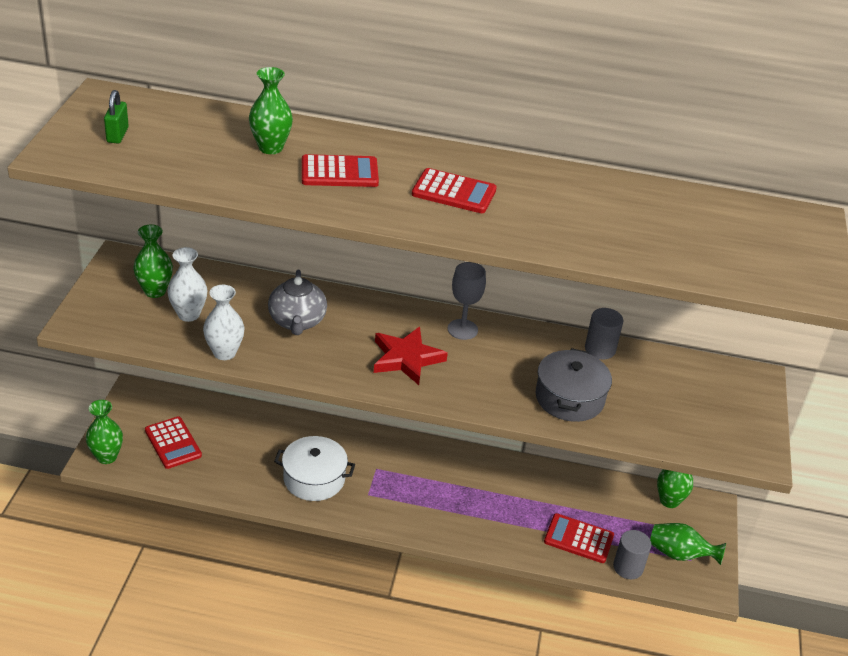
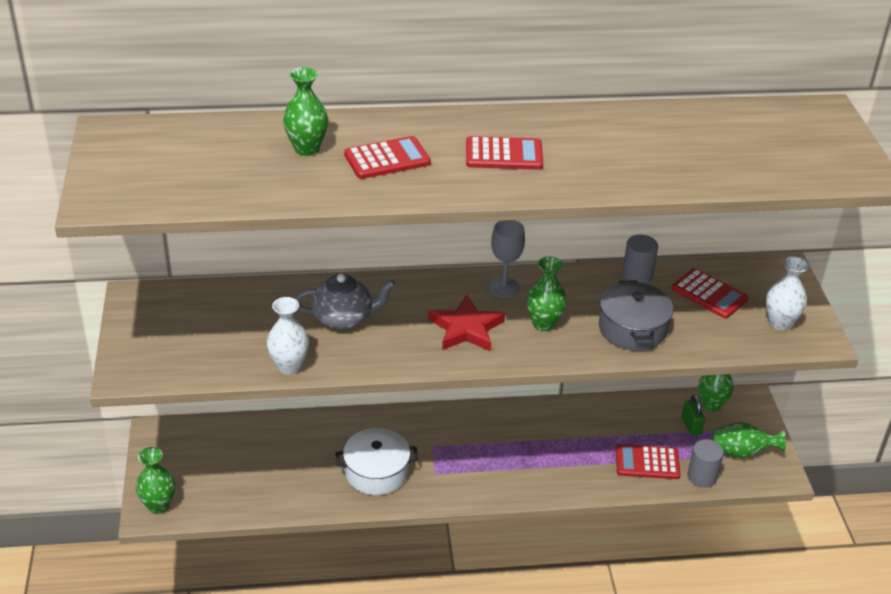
camera: 15 degrees left, 0 degrees up
green padlock [104,90,129,144] -> green padlock moved to [682,395,705,436]
green vase [133,225,173,298] -> green vase moved to [527,256,567,331]
red calculator [145,416,202,469] -> red calculator moved to [672,268,748,319]
white vase [167,247,207,322] -> white vase moved to [766,256,809,330]
grey teapot [268,270,327,335] -> grey teapot turned 75 degrees counterclockwise [295,274,395,329]

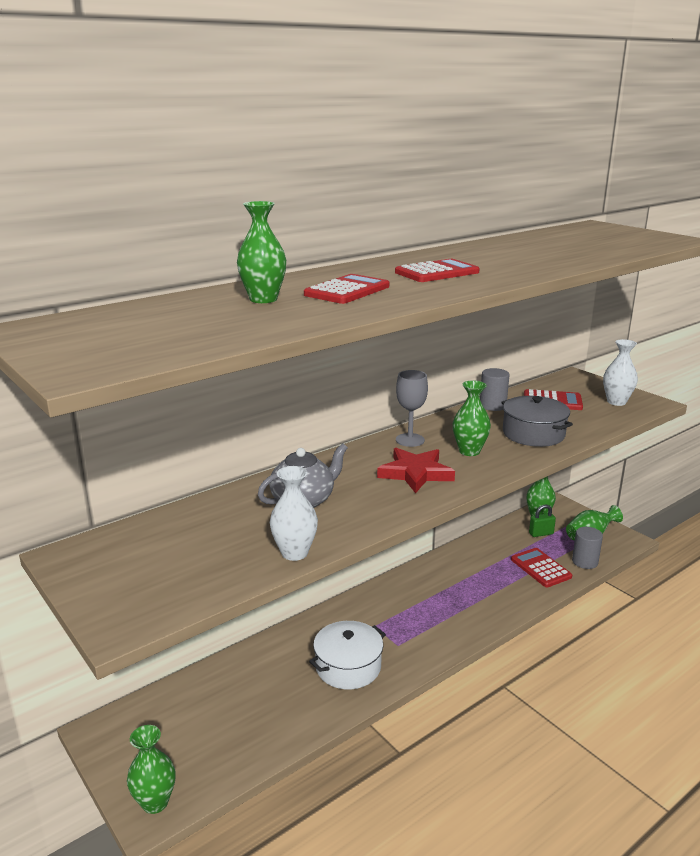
camera: 30 degrees left, 15 degrees down
red calculator [616,444,680,479] -> red calculator turned 90 degrees clockwise [511,548,572,587]
green padlock [682,395,705,436] -> green padlock turned 60 degrees counterclockwise [529,505,556,537]

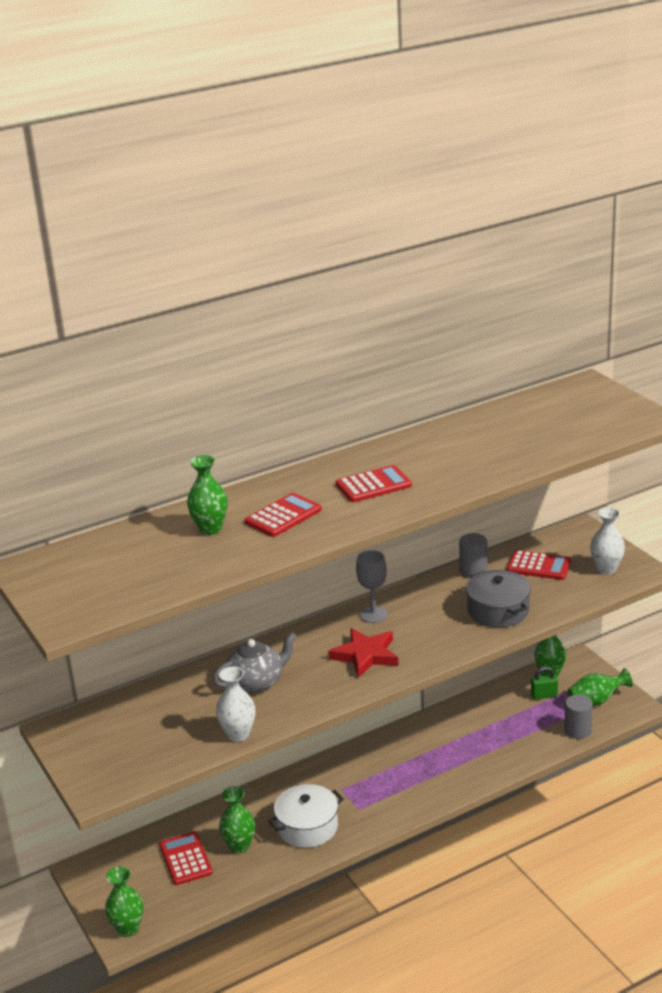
camera: 10 degrees right, 5 degrees up
green vase [453,380,491,456] -> green vase moved to [219,786,255,853]
red calculator [511,548,572,587] -> red calculator moved to [159,831,213,885]

